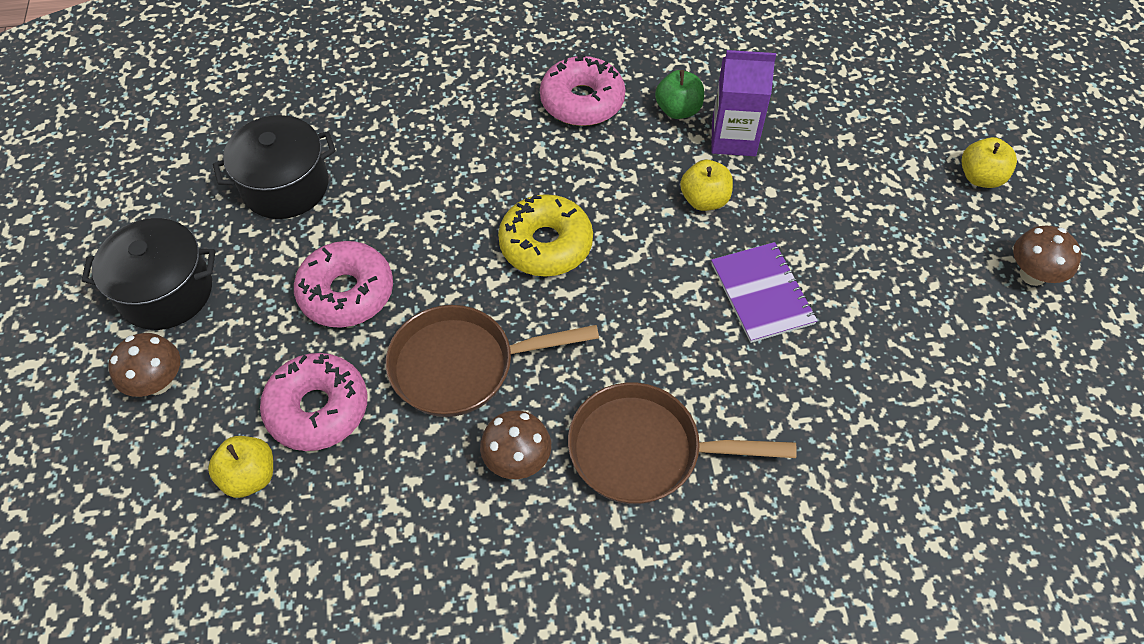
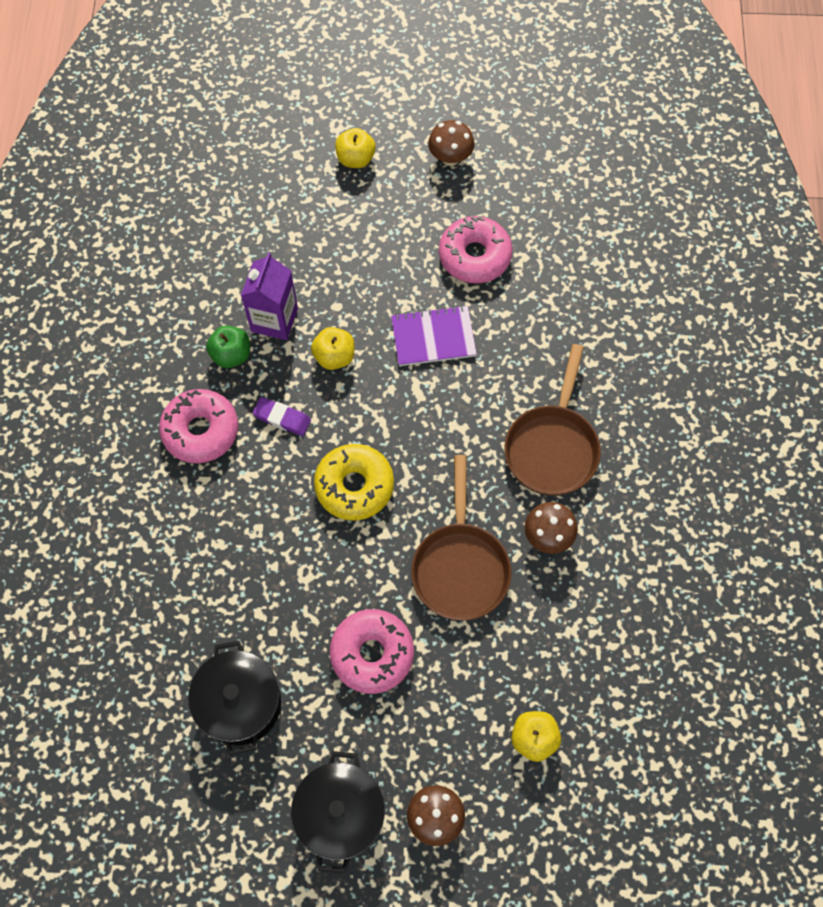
camera: 80 degrees left, 10 degrees up
pink donut [260,353,368,451] -> pink donut moved to [439,216,513,284]
none -> purple eraser [253,397,311,436]

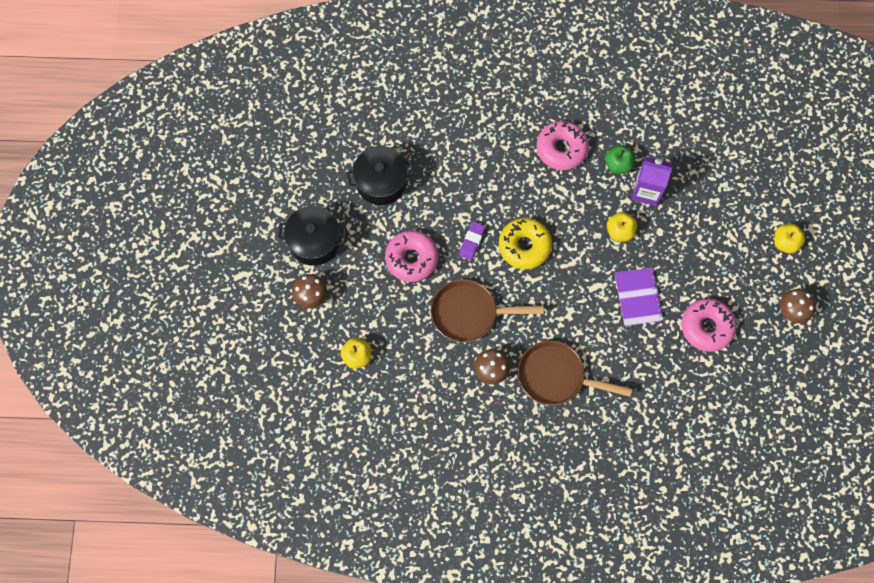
camera: 90 degrees right, 5 degrees up
purple eraser [253,397,311,436] -> purple eraser moved to [459,221,486,260]

